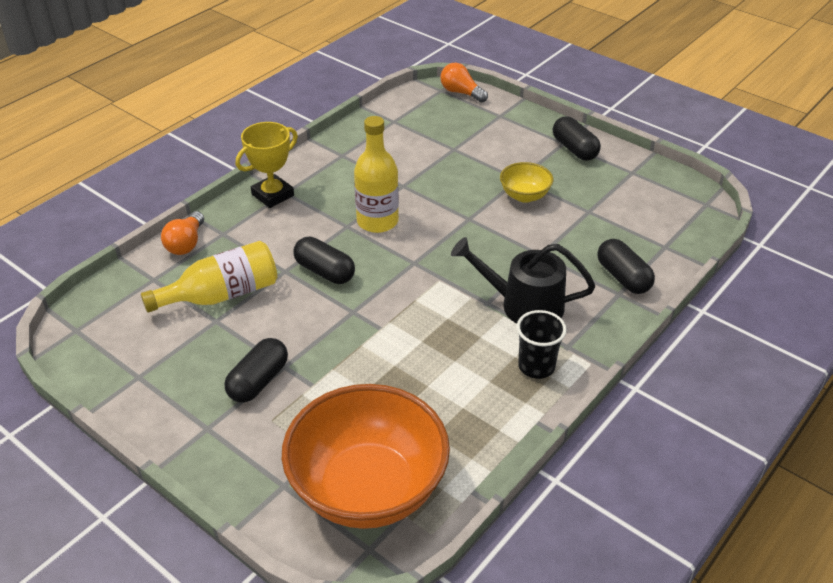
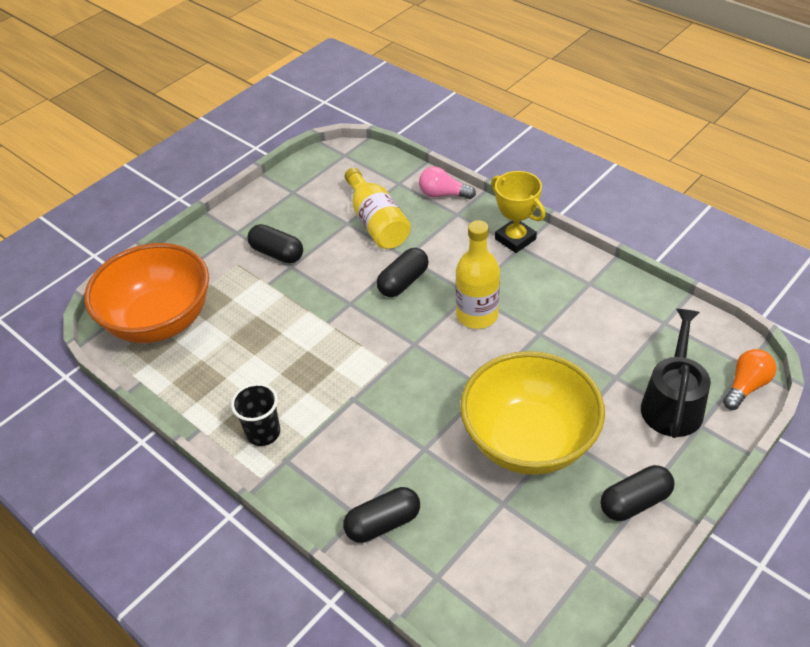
camera: 95 degrees right, 5 degrees up
orange light bulb [161,211,204,255] -> pink light bulb [419,167,476,199]
black watering can [451,237,595,324] -> black watering can moved to [641,309,711,438]
yellow bowl [500,162,553,203] -> yellow bowl [460,351,605,475], size x2.22

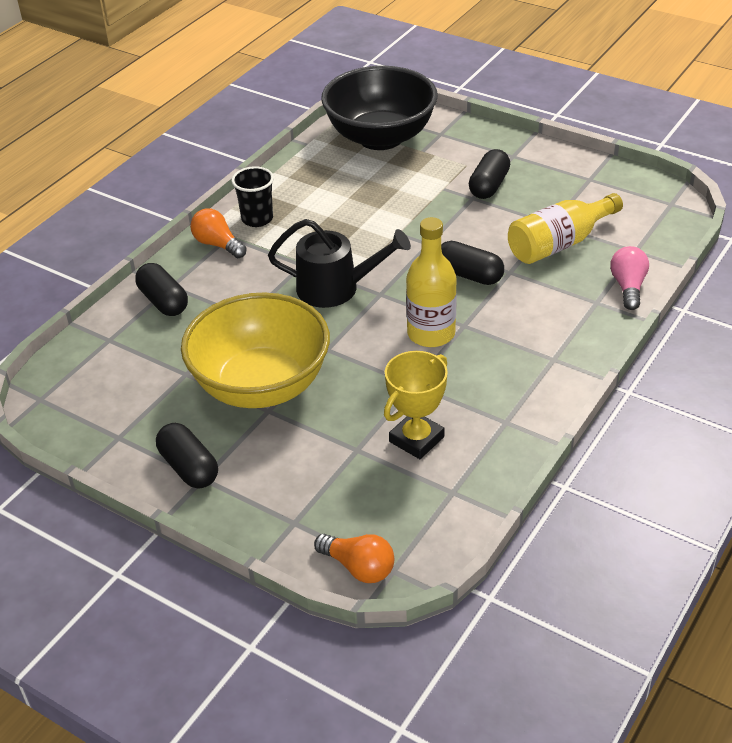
camera: 80 degrees right, 5 degrees down
orange bowl [84,243,209,343] -> black bowl [321,66,438,150]
yellow trophy [491,171,545,253] -> yellow trophy moved to [384,351,448,459]
black watering can [641,309,711,438] -> black watering can moved to [268,219,411,308]
none -> orange light bulb [190,208,247,258]

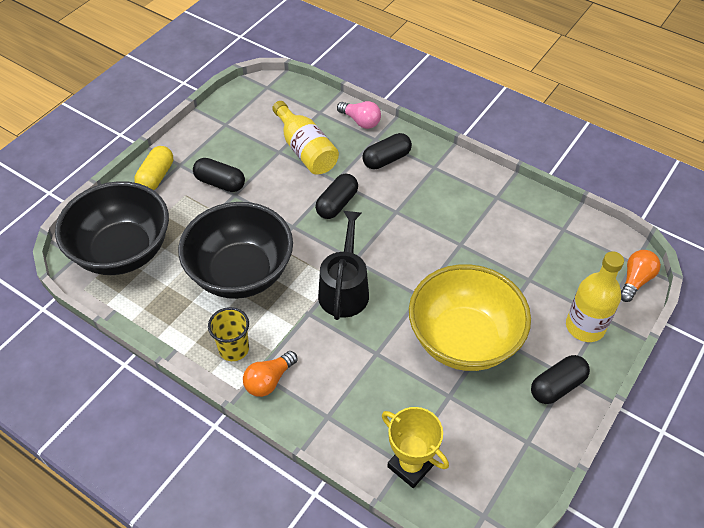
camera: 90 degrees left, 10 degrees up
black capsule [135,263,188,316] -> black capsule moved to [362,133,412,169]
black cup [231,166,274,227] -> yellow cup [208,307,249,361]
yellow trophy [384,351,448,459] -> yellow trophy moved to [382,407,449,488]
yellow bottle [406,217,457,347] -> yellow bottle moved to [566,252,624,342]
pink light bulb [610,246,649,310] -> pink light bulb turned 150 degrees counterclockwise [337,101,381,129]
none -> yellow capsule [134,146,173,190]
none -> black bowl [178,202,293,299]

